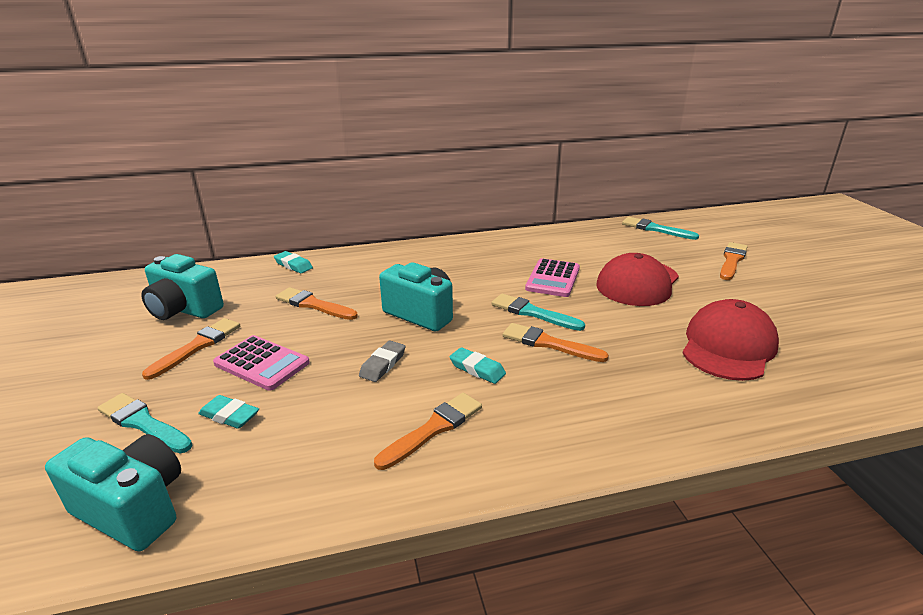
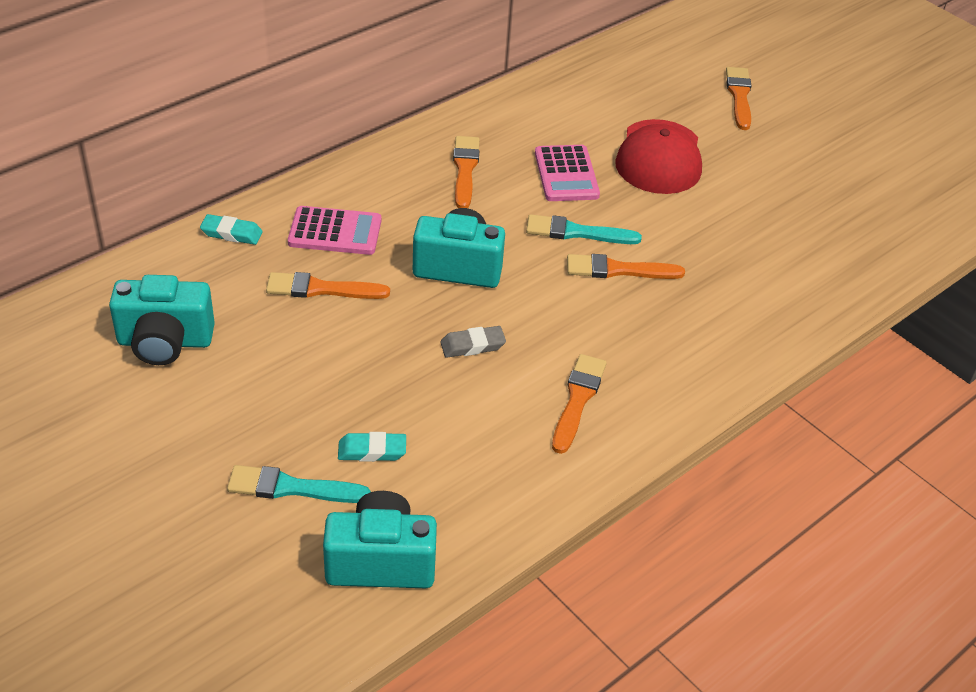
camera: 30 degrees left, 15 degrees up
orange brush [142,318,240,380] -> orange brush moved to [453,136,480,208]
pink calculator [213,335,310,391] -> pink calculator moved to [288,206,381,255]
grey eraser [359,341,405,382] -> grey eraser turned 75 degrees clockwise [440,326,506,358]
turquoise eraser [450,347,506,384] -> none
turquoise brush [622,217,699,240] -> none
red cap [682,299,779,381] -> none

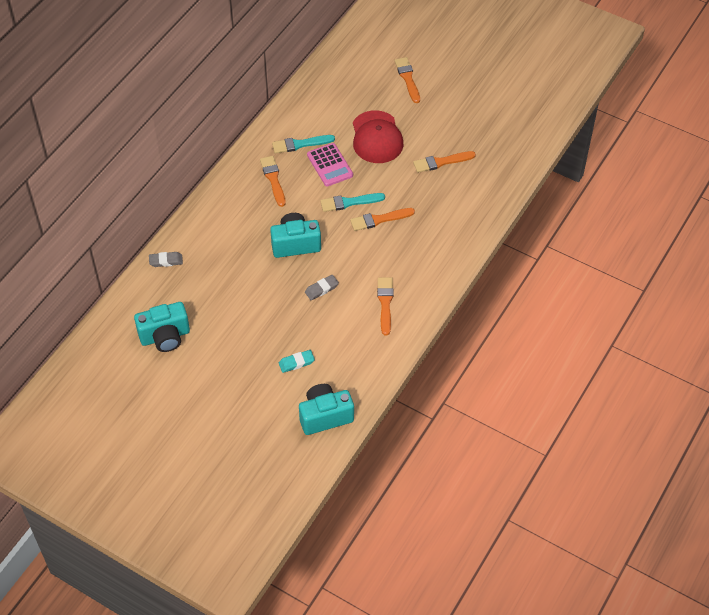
camera: 15 degrees left, 10 degrees up
turquoise eraser [200,214,263,245] -> grey eraser [149,252,183,267]
turquoise brush [227,465,371,503] -> turquoise brush moved to [272,135,335,154]
orange brush [266,272,390,299] -> orange brush moved to [413,151,476,173]
pink calculator [288,206,381,255] -> none

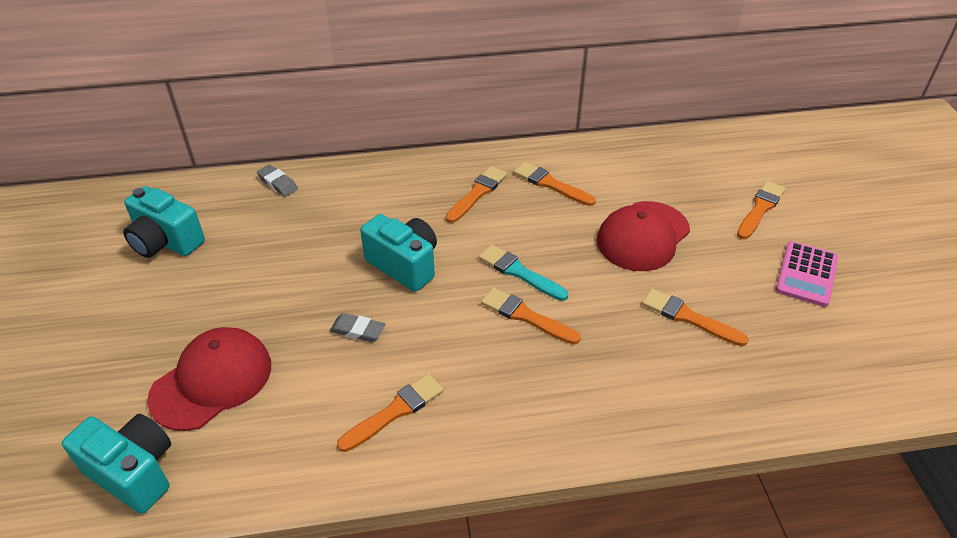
camera: 50 degrees right, 10 degrees down
turquoise brush [272,135,335,154] -> orange brush [514,162,596,206]
turquoise eraser [279,350,315,373] -> red cap [147,327,271,431]
pink calculator [307,143,353,186] -> pink calculator moved to [776,241,838,307]

